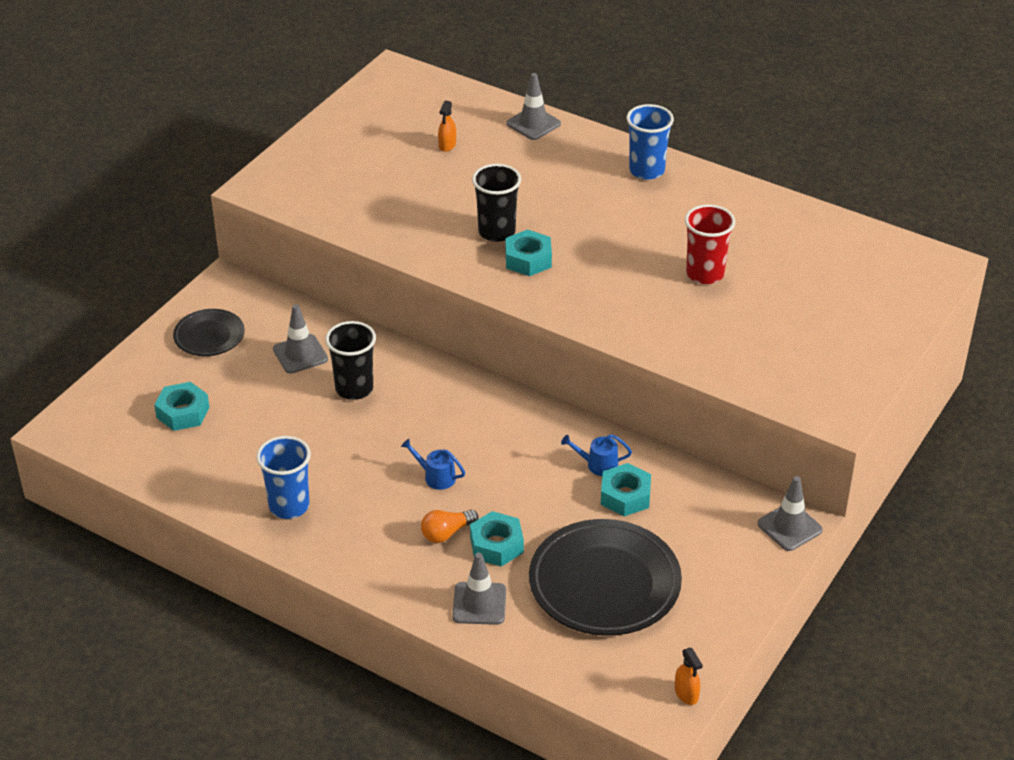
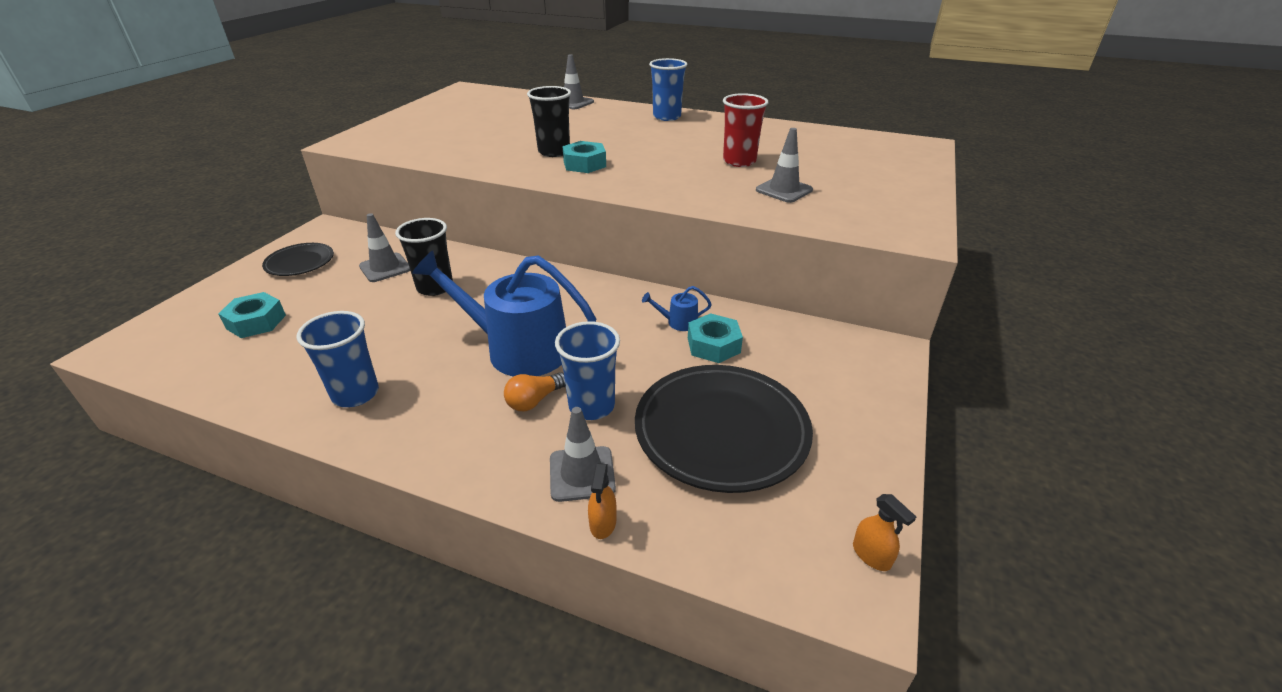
camera: 10 degrees left, 5 degrees down
blue watering can [401,439,465,490] -> blue watering can [412,250,596,377], size x2.49
orange spray bottle [438,101,456,152] -> orange spray bottle moved to [588,463,617,539]
turquoise nut [470,511,524,566] -> blue cup [555,321,620,420]
grey traffic cone [757,476,823,551] -> grey traffic cone moved to [756,128,813,203]

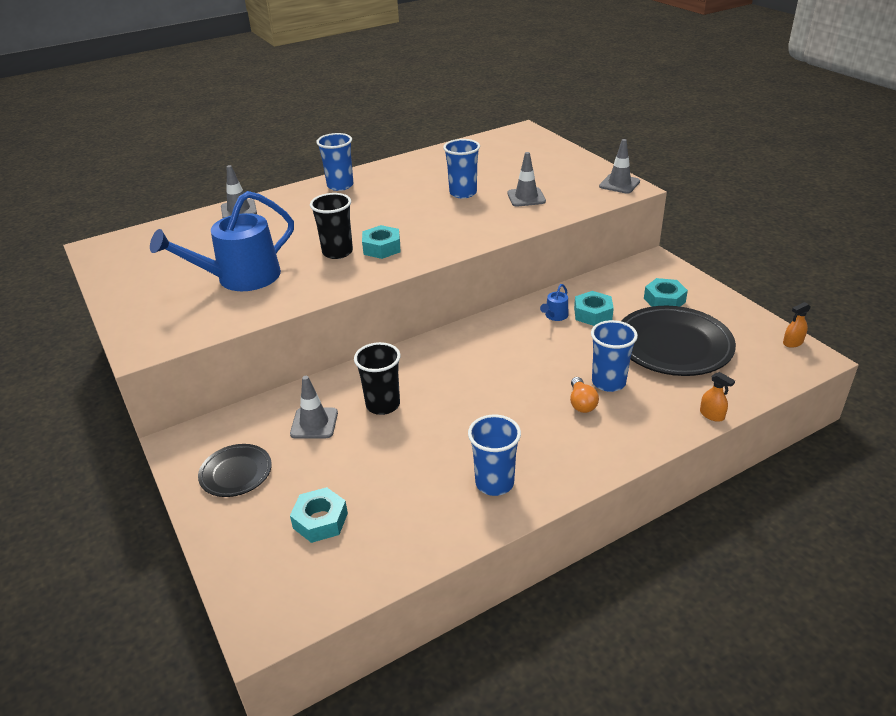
camera: 50 degrees left, 0 degrees up
blue watering can [412,250,596,377] -> blue watering can moved to [150,191,294,291]
grey traffic cone [550,407,616,502] -> grey traffic cone moved to [599,139,640,194]
red cup [723,93,769,167] -> blue cup [443,139,480,198]
orange spray bottle [853,494,916,571] -> orange spray bottle turned 150 degrees clockwise [783,302,811,348]
none -> turquoise nut [644,278,688,307]

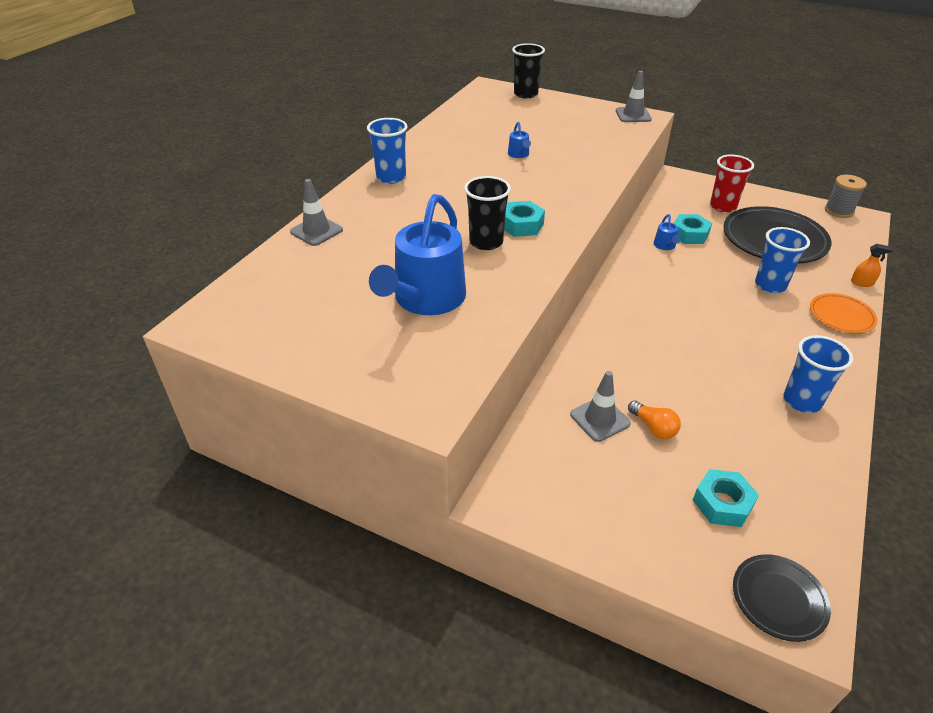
camera: 35 degrees left, 5 degrees up
black plate [198,444,272,497] -> black plate moved to [733,554,831,642]
black cup [354,342,401,415] -> black cup moved to [512,43,545,98]
blue cup [443,139,480,198] -> blue watering can [508,122,531,158]
grey traffic cone [507,152,546,207] -> none
orange light bulb [570,377,599,413] -> orange light bulb moved to [628,401,681,439]
turquoise nut [644,278,688,307] -> red cup [710,155,754,213]
orange spray bottle [783,302,811,348] -> grey spool [825,175,867,218]
none -> orange plate [810,293,878,333]

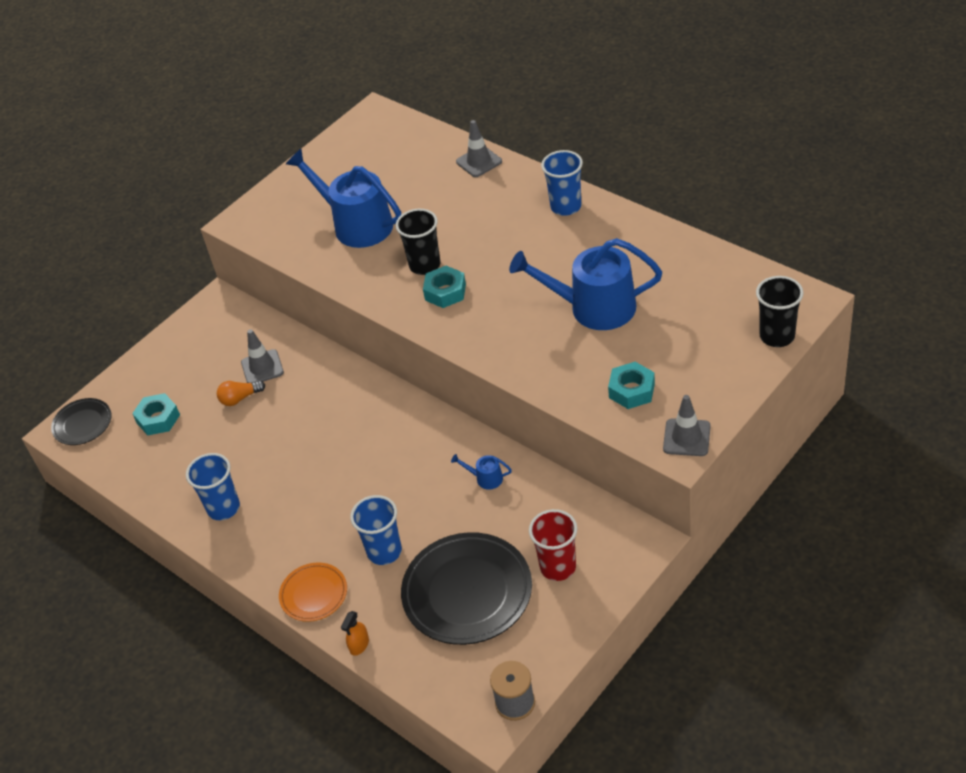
camera: 110 degrees right, 5 degrees up
blue watering can [508,122,531,158] -> blue watering can [509,238,662,330], size x2.49
turquoise nut [673,214,712,244] -> turquoise nut moved to [608,362,655,409]

